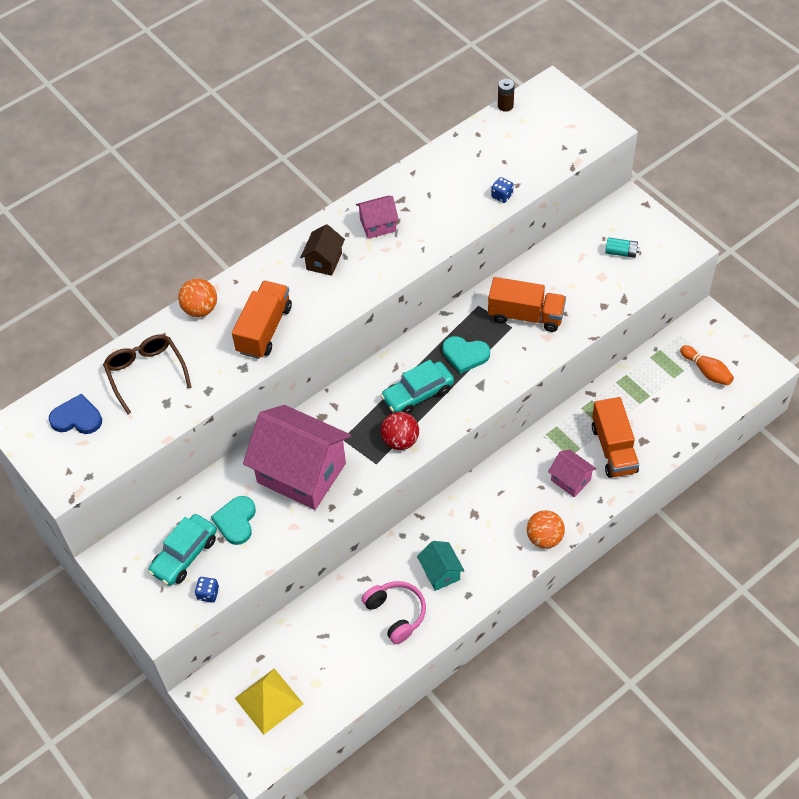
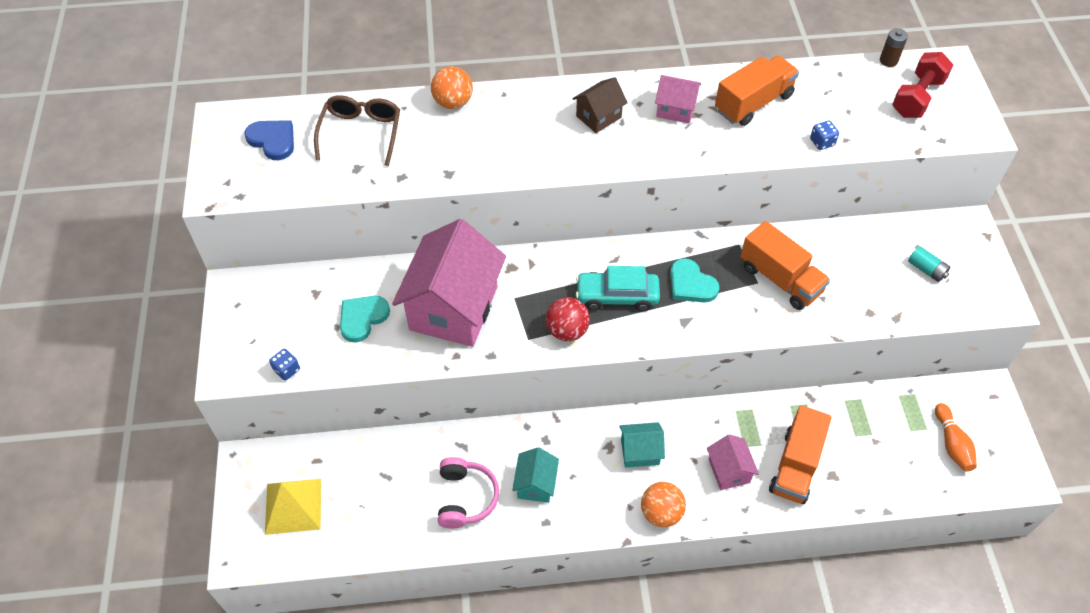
camera: 30 degrees right, 0 degrees up
turquoise car [148,514,217,586] -> none
orange truck [232,281,292,359] -> orange truck moved to [715,55,799,126]
pink house [243,405,351,510] -> pink house turned 45 degrees clockwise [392,219,506,347]
none -> turquoise house [619,422,665,468]
none -> red dumbbell [892,52,953,118]

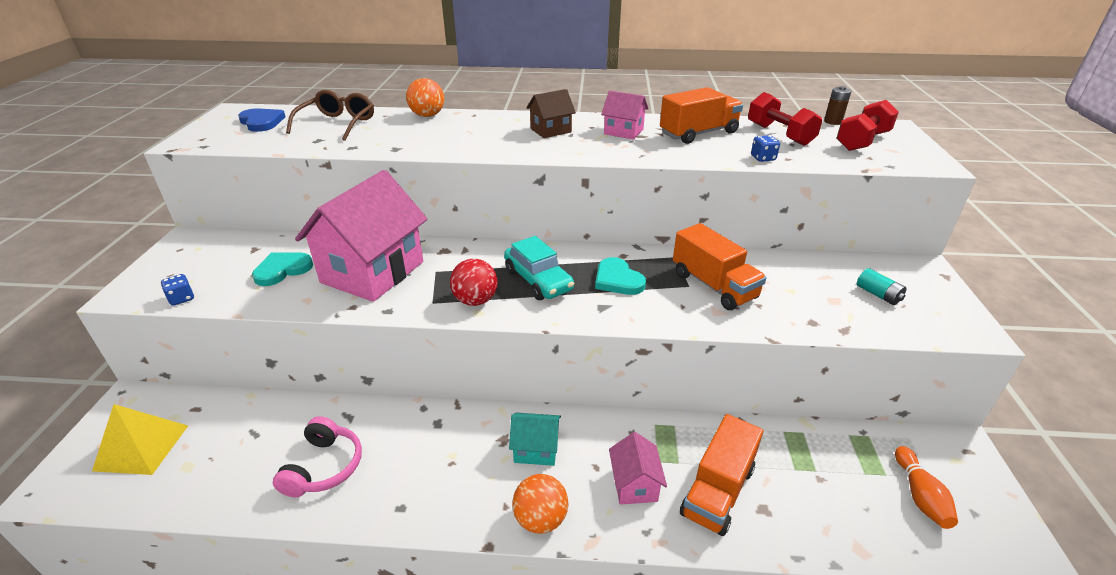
camera: 10 degrees right, 20 degrees down
turquoise house [512,448,559,503] -> none
turquoise car [576,266,660,311] -> turquoise car turned 135 degrees counterclockwise [504,236,574,300]
none -> red dumbbell [748,92,822,146]

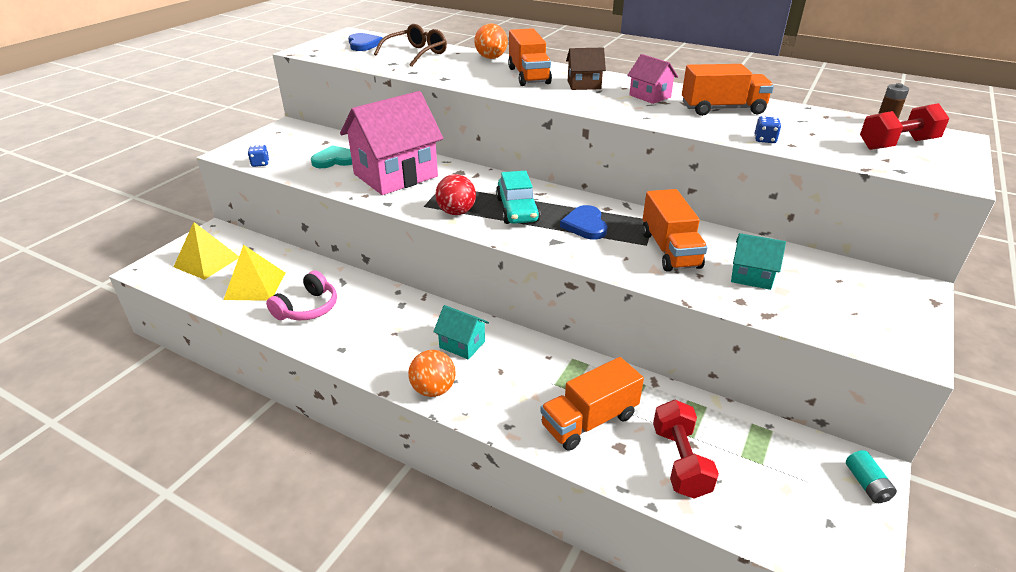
camera: 25 degrees right, 0 degrees up
turquoise heart [595,257,646,295] -> blue heart [560,205,607,240]
pink house [609,432,667,505] -> none
red dumbbell [748,92,822,146] -> red dumbbell moved to [653,399,719,498]
turquoise battery [857,268,907,305] -> turquoise battery moved to [846,450,897,503]
orange bowling pin [895,446,958,529] -> none
none -> yellow pyramid [223,245,285,301]
none -> orange truck [508,28,552,86]
none -> turquoise house [731,233,786,290]

